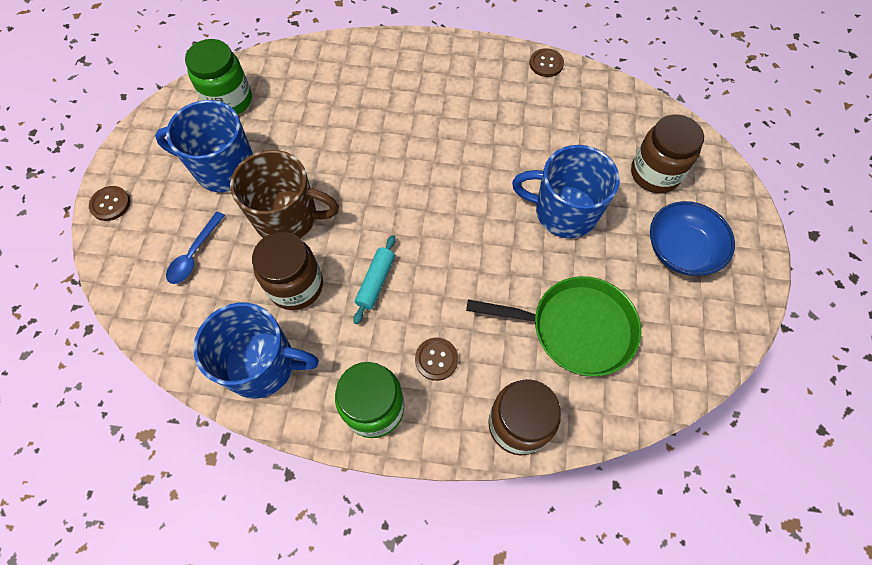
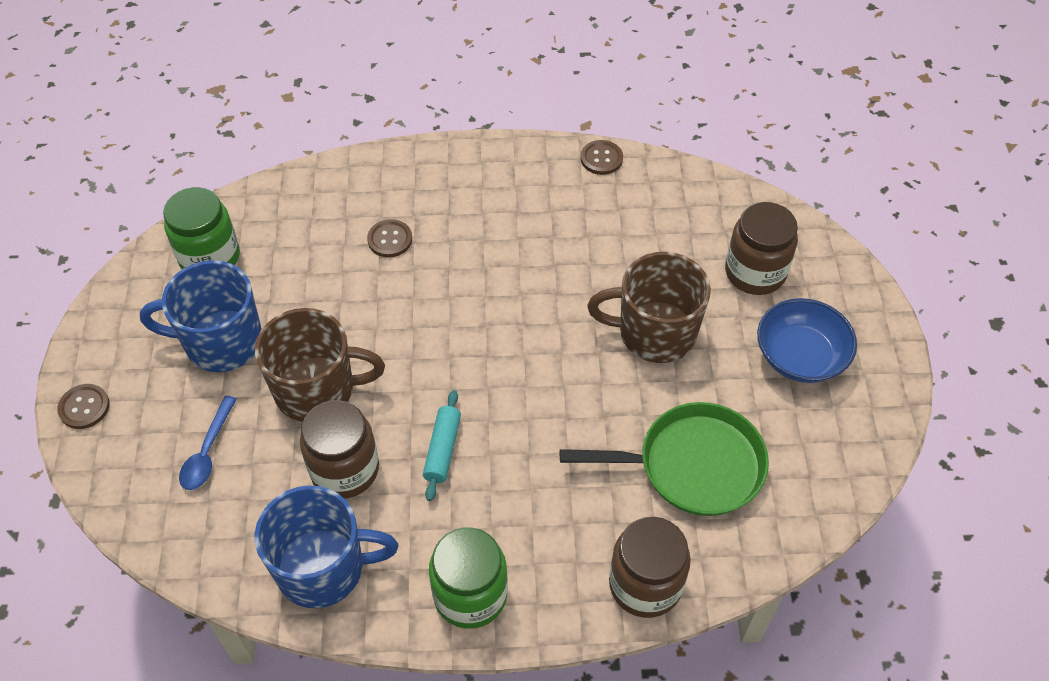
camera: 10 degrees left, 10 degrees down
brown button [415,338,458,381] -> brown button moved to [367,219,412,257]
blue mug [512,145,620,238] -> brown mug [587,252,711,363]

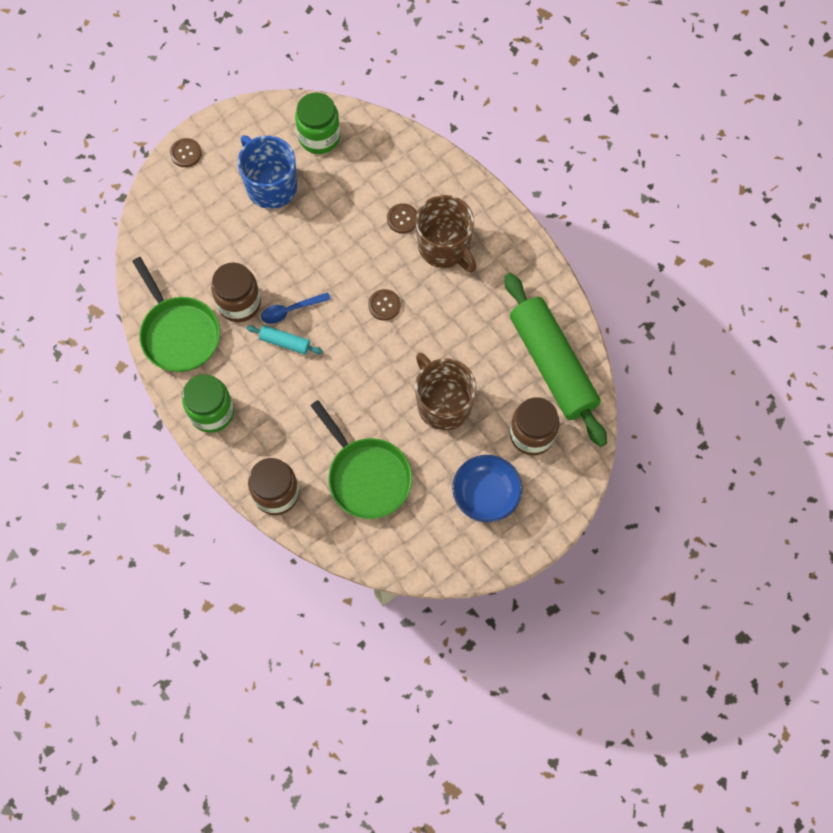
camera: 55 degrees right, 15 degrees up
blue spoon [179,396,237,490] -> blue spoon moved to [261,292,331,324]
brown mug [255,308,385,422] -> brown mug moved to [415,195,476,273]
blue mug [255,485,398,608] -> green pan [132,257,220,372]
turquoise rolling pin [423,390,461,501] -> turquoise rolling pin turned 45 degrees clockwise [246,325,323,355]
brown button [581,140,623,175] -> brown button moved to [368,289,401,321]
none -> green rolling pin [505,273,607,447]

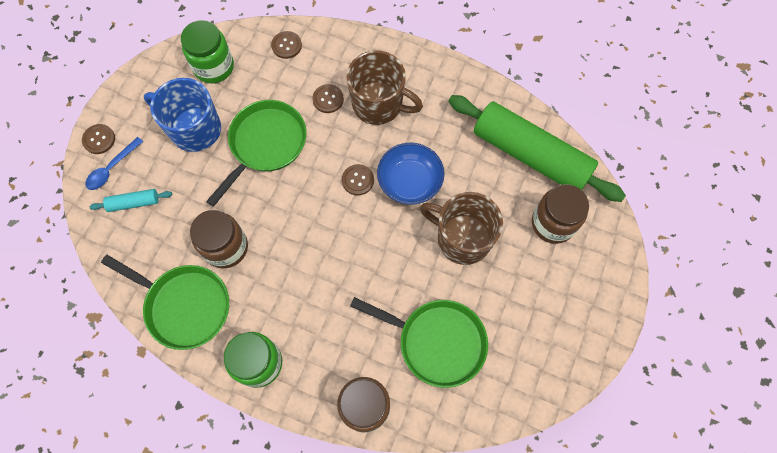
camera: 30 degrees left, 0 degrees up
turquoise rolling pin [246,325,323,355] -> turquoise rolling pin moved to [90,189,172,212]
blue spoon [261,292,331,324] -> blue spoon moved to [85,137,143,190]
blue bowl [452,455,522,522] -> blue bowl moved to [377,142,444,205]
none -> green pan [206,100,306,207]
none -> brown button [271,31,302,59]

